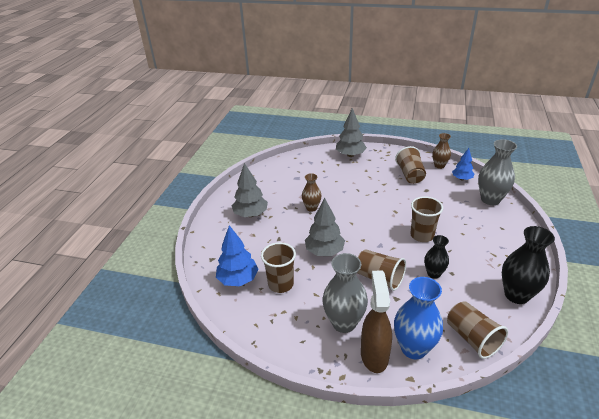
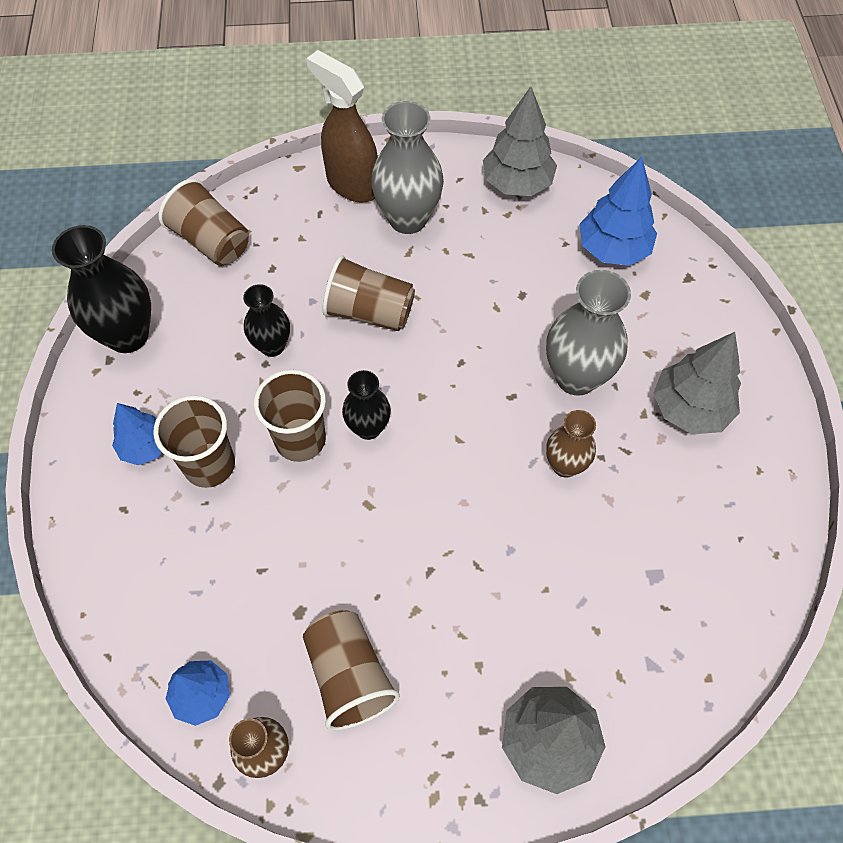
camera: 160 degrees right, 25 degrees up
brown cup [261,242,296,293] -> brown cup moved to [153,396,235,488]
grey tree [305,198,345,256] -> grey tree moved to [483,86,557,196]
brown spray bottle [361,271,392,373] -> brown spray bottle turned 150 degrees clockwise [306,50,378,203]
blue vase [394,277,443,359] -> none
grey vase [478,139,517,205] -> grey vase moved to [546,270,631,396]
none -> blue tree [112,403,162,465]
none -> black vase [342,370,391,440]

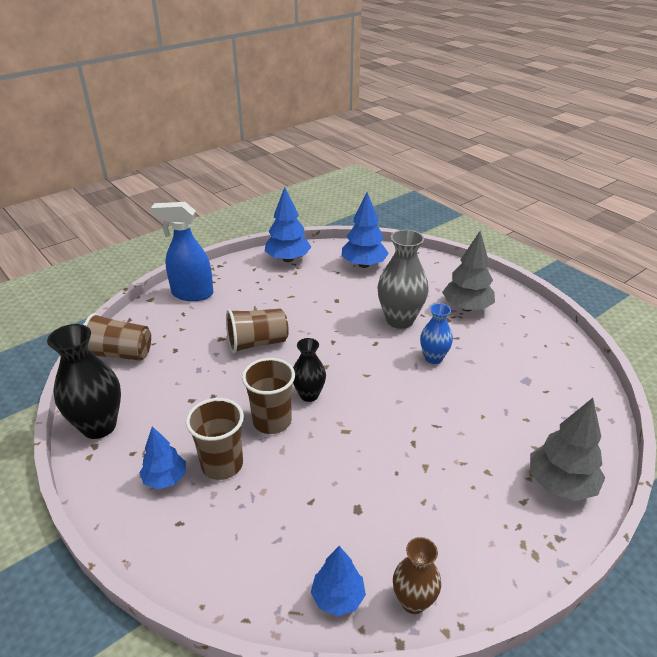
camera: 35 degrees left, 25 degrees down
black vase [243,284,290,357] -> none
brown cup [303,610,400,731] -> none
brown spray bottle [306,50,378,203] -> blue spray bottle [151,202,214,301]
grey vase [371,101,444,234] -> none
grey tree [483,86,557,196] -> blue tree [265,187,311,262]
brown vase [546,410,596,478] -> blue vase [420,303,453,364]

